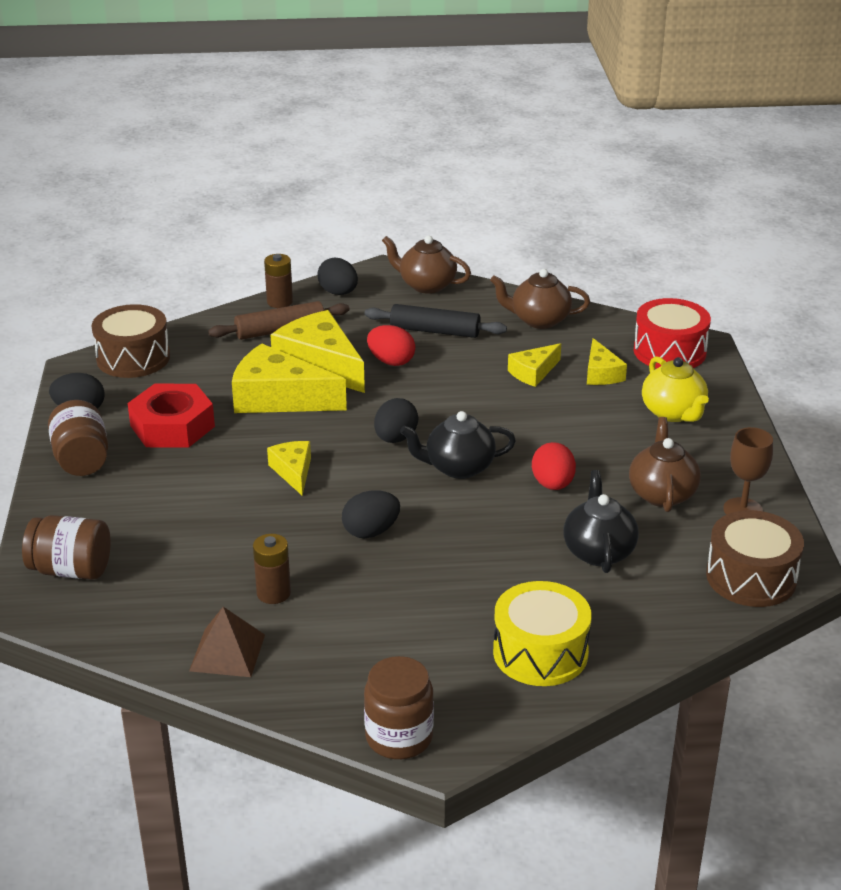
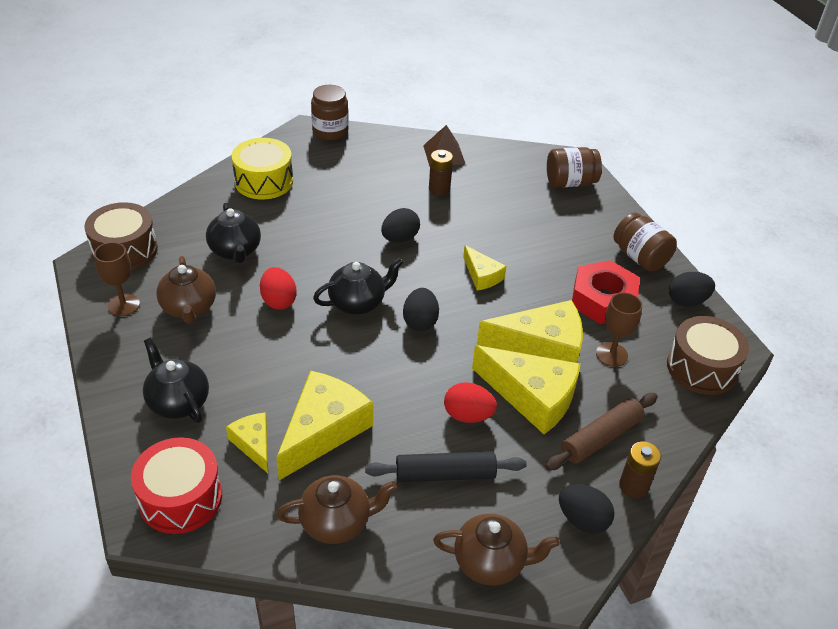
camera: 160 degrees right, 10 degrees up
yellow cheese [508,343,561,387] -> yellow cheese [276,371,373,480], size x1.85
yellow teapot [642,356,709,422] -> black teapot [143,338,209,423]
none -> brown goblet [596,292,642,367]

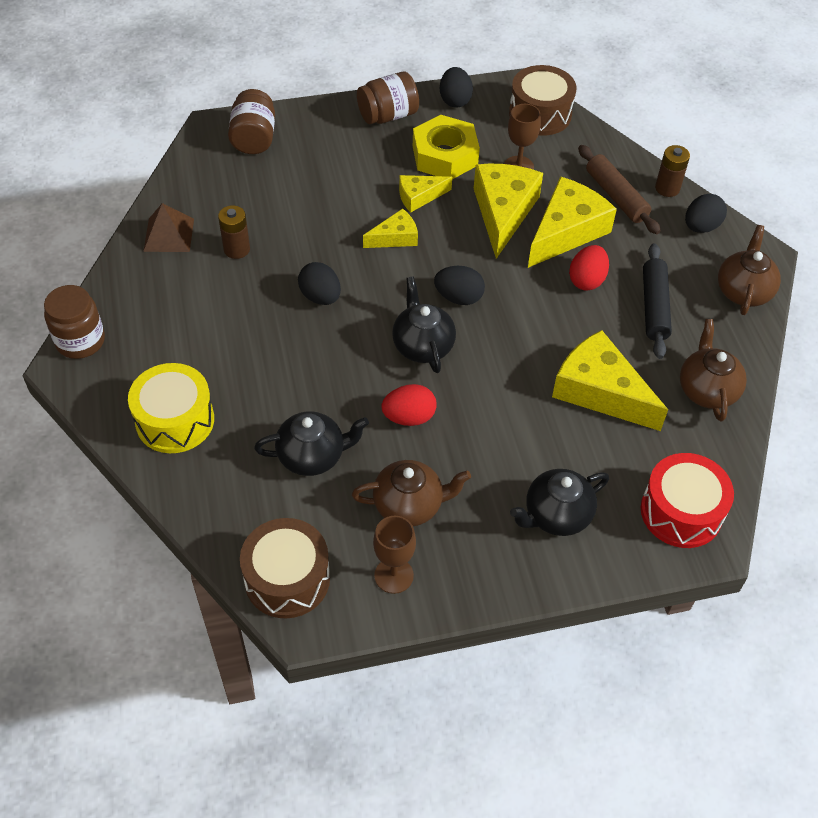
camera: 80 degrees left, 10 degrees up
yellow cheese [226,412,268,473] -> yellow cheese moved to [399,175,452,212]
red nut [572,260,640,324] -> yellow nut [413,115,480,179]

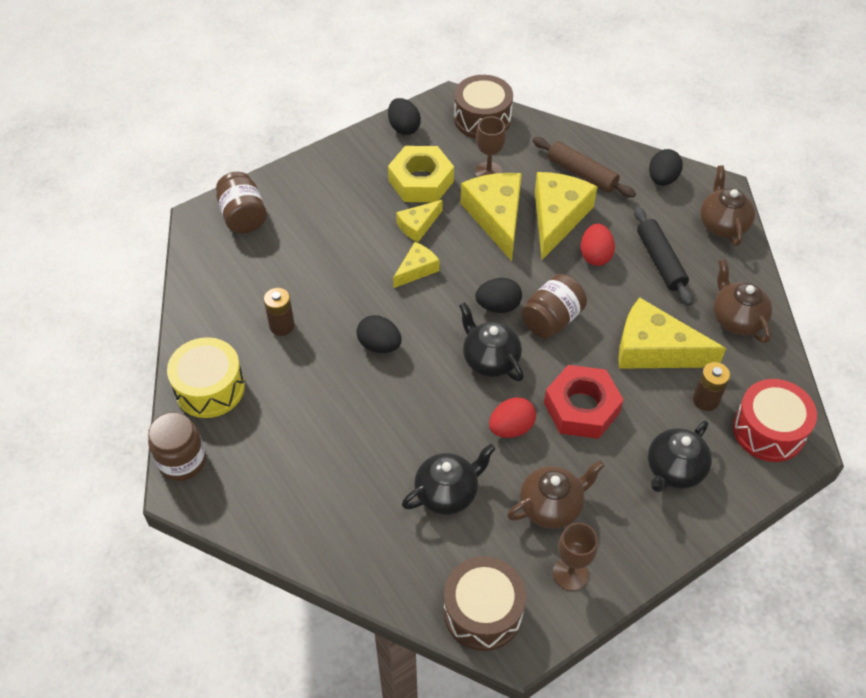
camera: 20 degrees left, 0 degrees up
yellow drum [128,363,214,453] -> yellow drum moved to [167,337,245,418]
brown pyramid [143,203,194,252] -> none
brown jar [357,72,419,124] -> brown jar moved to [521,274,587,338]
brown battery [655,145,690,197] -> brown battery moved to [693,362,730,411]
none -> red nut [544,365,624,439]

